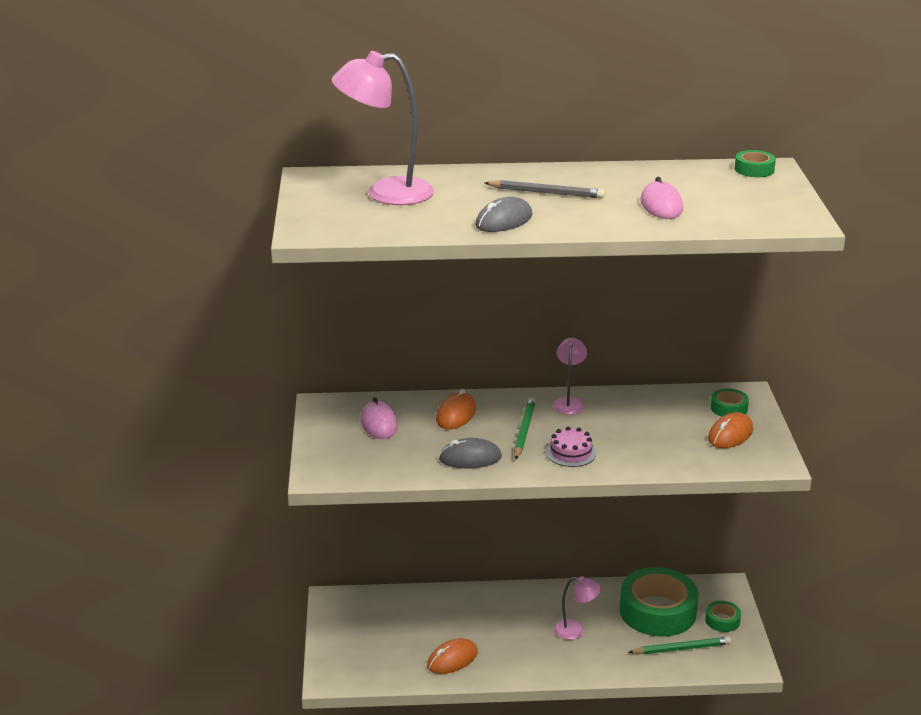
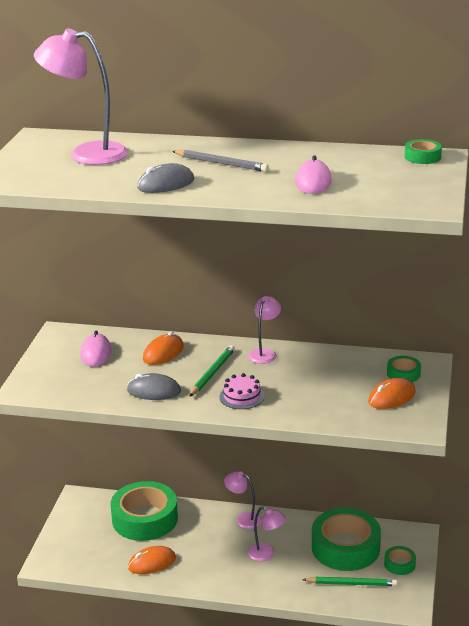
camera: 15 degrees right, 0 degrees up
none -> green tape [111,481,178,541]
none -> pink lamp [224,471,262,529]

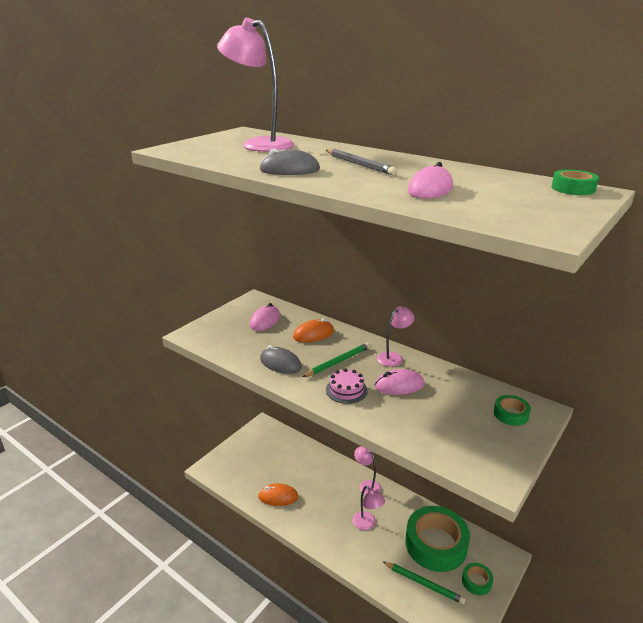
camera: 25 degrees right, 0 degrees up
green tape [111,481,178,541] -> none
orange mouse [368,378,416,409] -> none
none -> pink mouse [374,369,424,395]

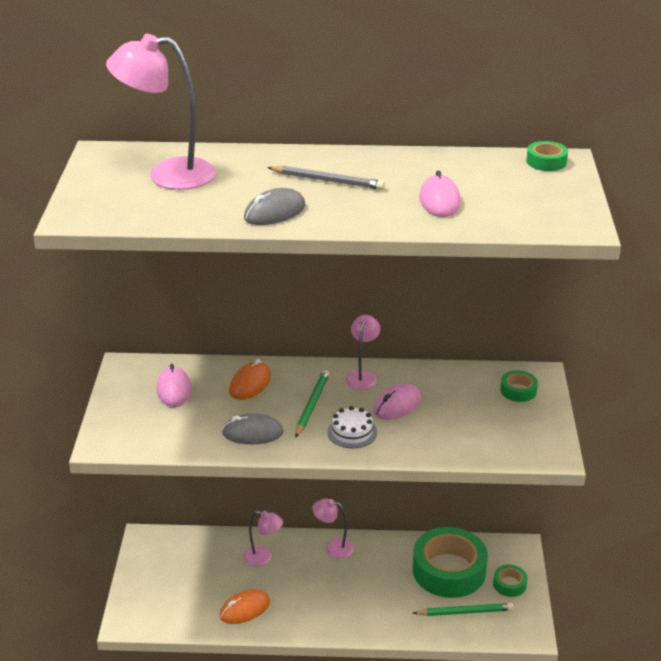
camera: 35 degrees left, 5 degrees up
pink cake [326,368,368,404] -> white cake [327,406,377,448]
pink lamp [353,486,385,530] -> pink lamp moved to [243,511,283,566]

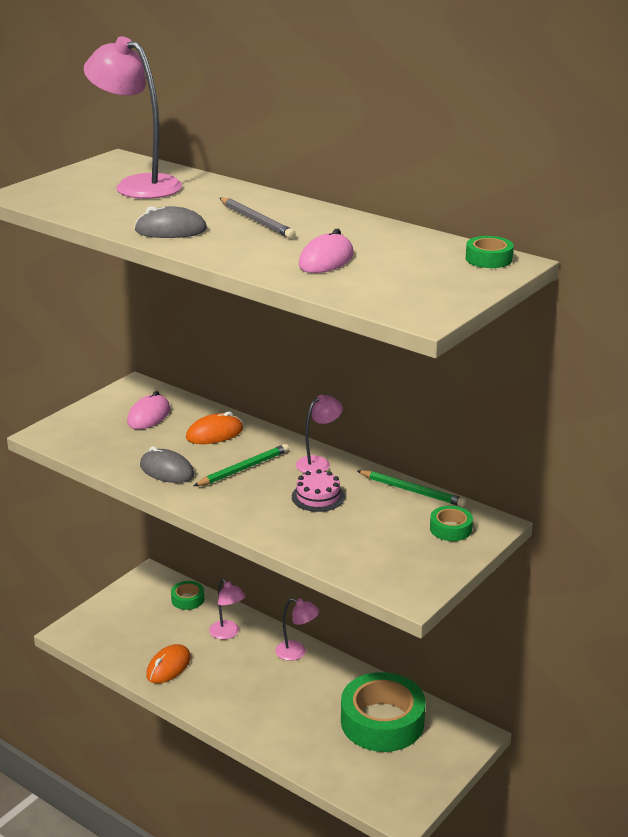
camera: 35 degrees right, 5 degrees down
orange mouse [220,589,270,624] -> orange mouse turned 60 degrees counterclockwise [146,644,191,683]
pink lamp [312,498,354,559] -> pink lamp turned 150 degrees clockwise [275,598,319,661]
white cake [327,406,377,448] -> none
pink mouse [373,383,421,420] -> pink cake [292,469,345,512]
green pencil [413,603,514,616] -> green pencil moved to [358,470,466,507]
green tape [493,565,527,597] -> green tape moved to [171,581,204,610]

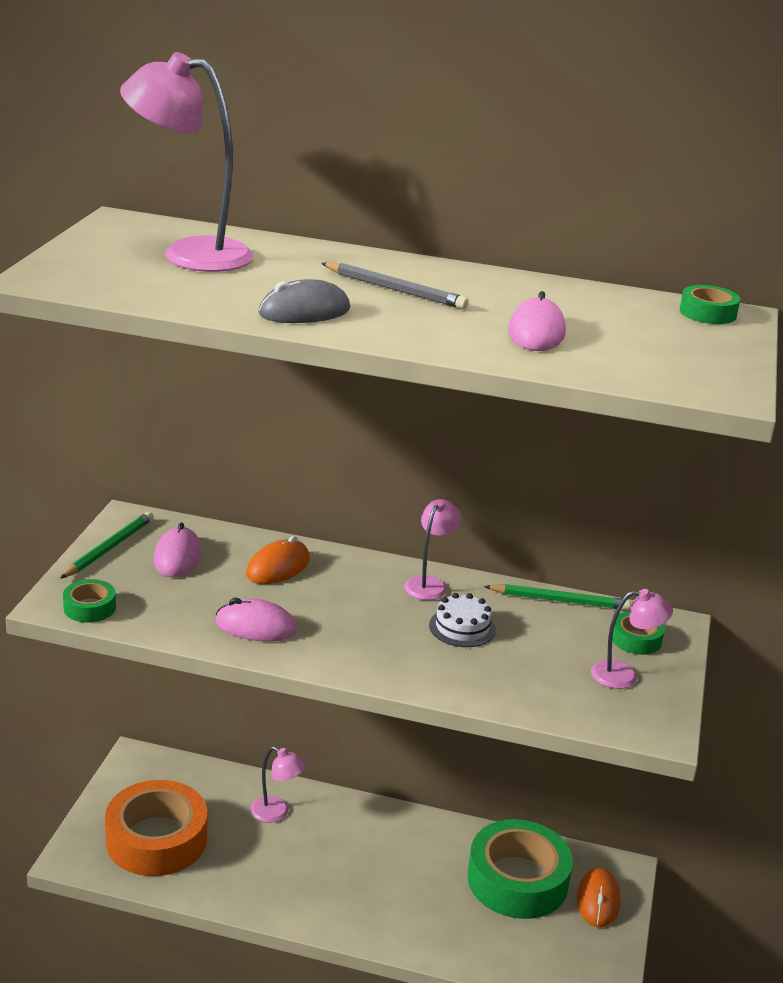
camera: 25 degrees left, 0 degrees up
grey mouse [140,446,194,483] -> pink mouse [215,598,297,642]
orange mouse [146,644,191,683] -> orange mouse moved to [577,868,621,927]
green tape [171,581,204,610] -> green tape moved to [63,579,116,623]
green pencil [194,444,289,486] -> green pencil moved to [60,512,154,579]
pink lamp [275,598,319,661] -> pink lamp moved to [591,589,673,689]
pink cake [292,469,345,512] -> white cake [429,593,496,647]
none -> orange tape [105,780,207,876]

